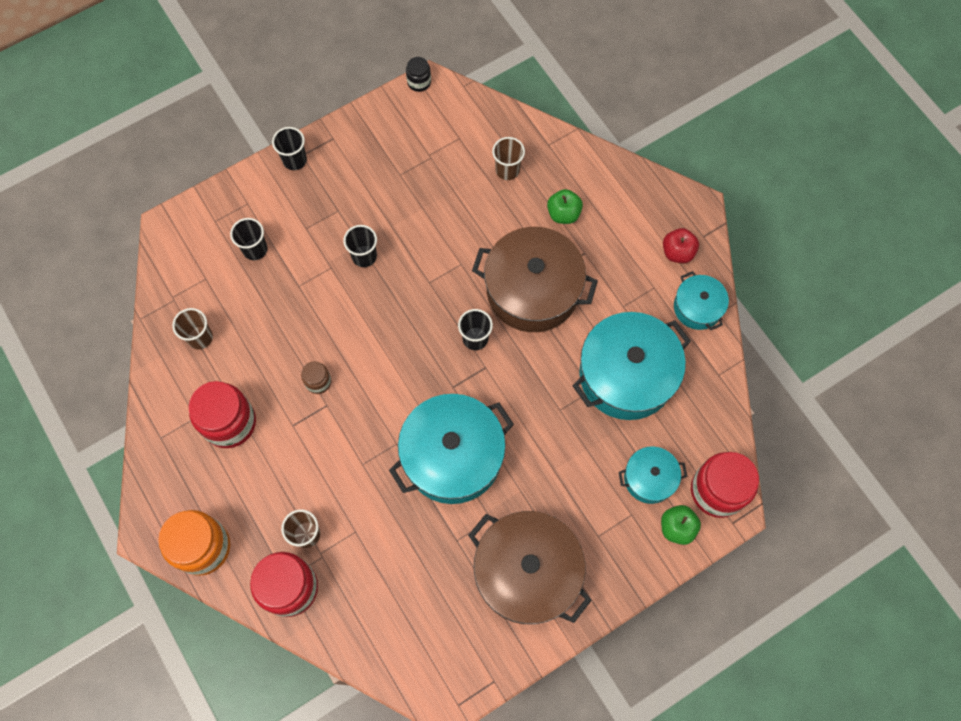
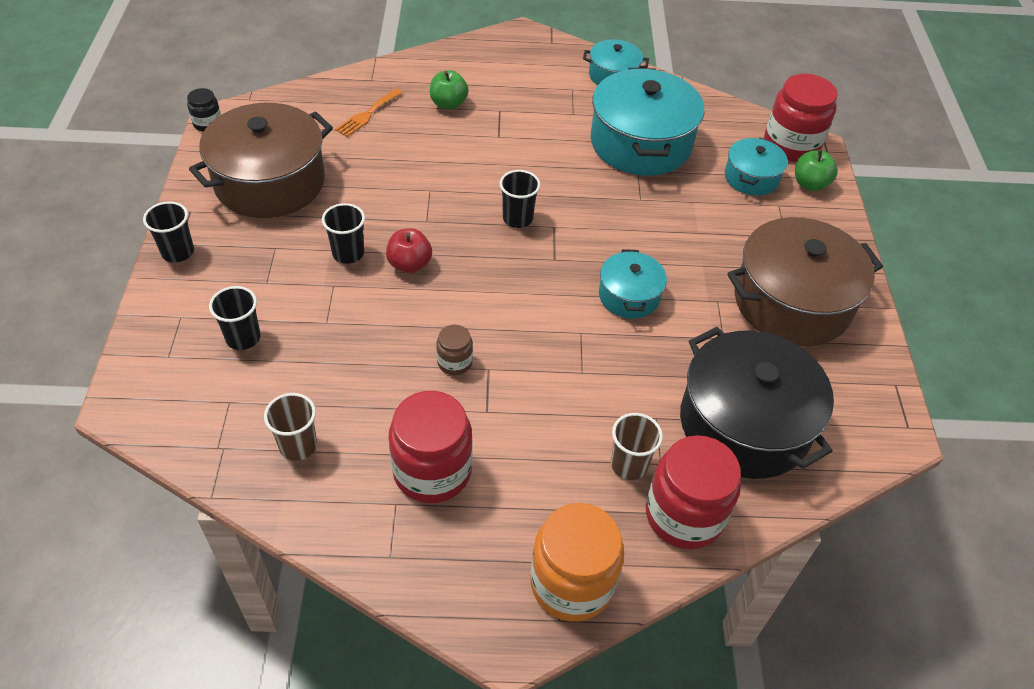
camera: 60 degrees left, 20 degrees down
turquoise pot [389,394,514,504] -> turquoise pot [599,249,667,319], size x0.52
brown pot [472,227,598,332] -> brown pot moved to [189,103,333,218]
brown cup [492,137,525,180] -> orange fork [335,89,402,137]
red apple [663,228,699,263] -> red apple moved to [386,228,432,273]
none -> black pot [680,327,834,479]

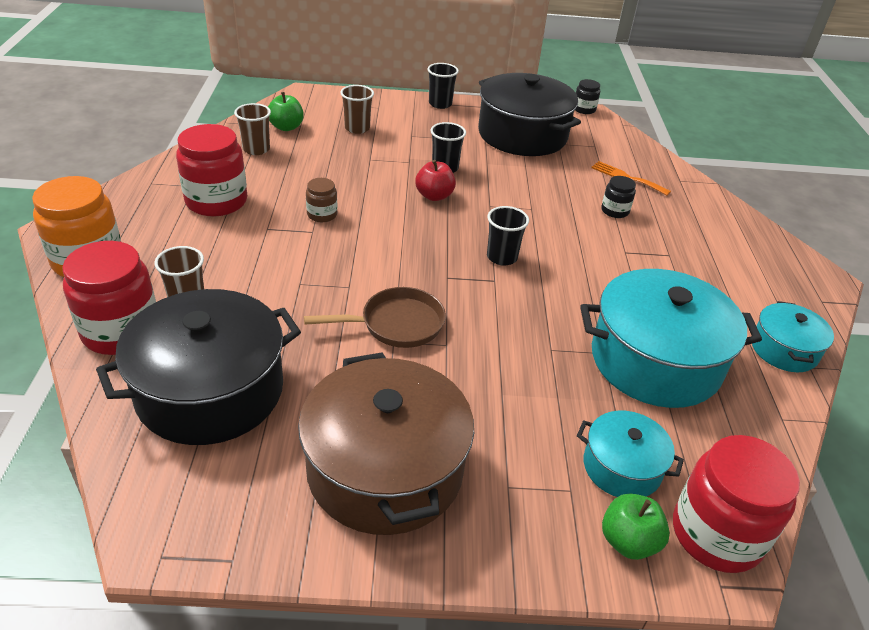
camera: 90 degrees right, 10 degrees down
brown pot [189,103,333,218] -> black pot [478,73,581,156]
black cup [209,286,261,350] -> brown cup [340,85,374,134]
green apple [430,70,469,110] -> green apple moved to [268,92,304,131]
turquoise pot [599,249,667,319] -> brown pan [304,287,446,348]
none -> black jar [601,176,636,218]

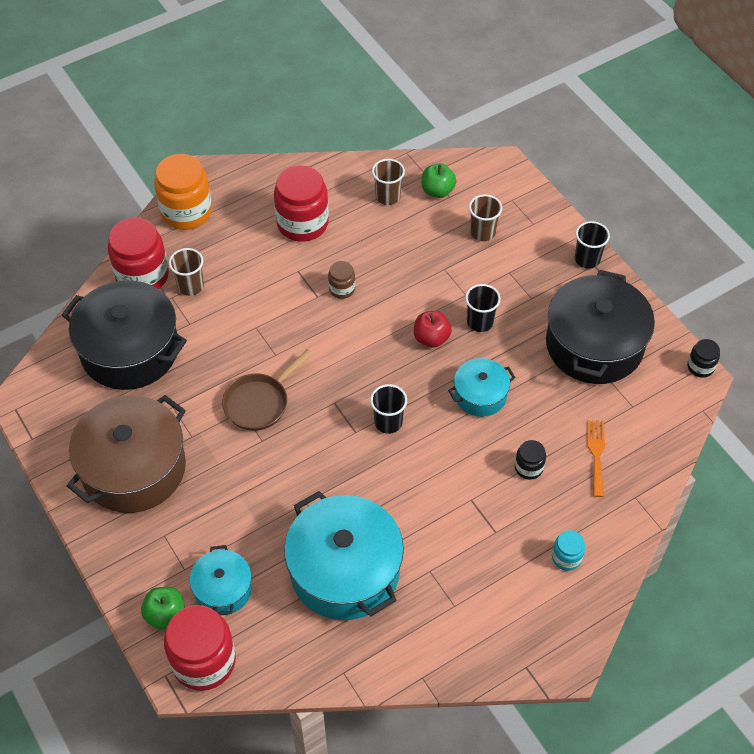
camera: 60 degrees right, 15 degrees up
brown pan [304,287,446,348] -> brown pan turned 90 degrees clockwise [222,349,313,431]
turquoise pot [752,301,834,372] -> turquoise pot moved to [448,358,516,417]
none -> turquoise jar [552,530,585,571]

